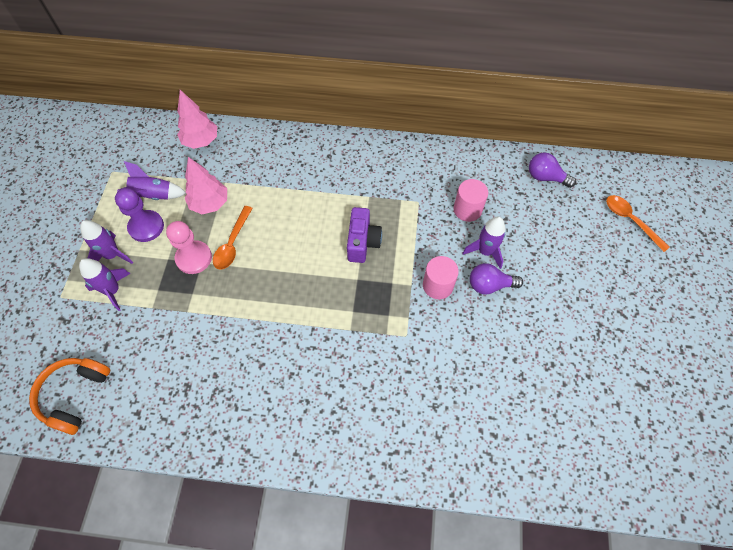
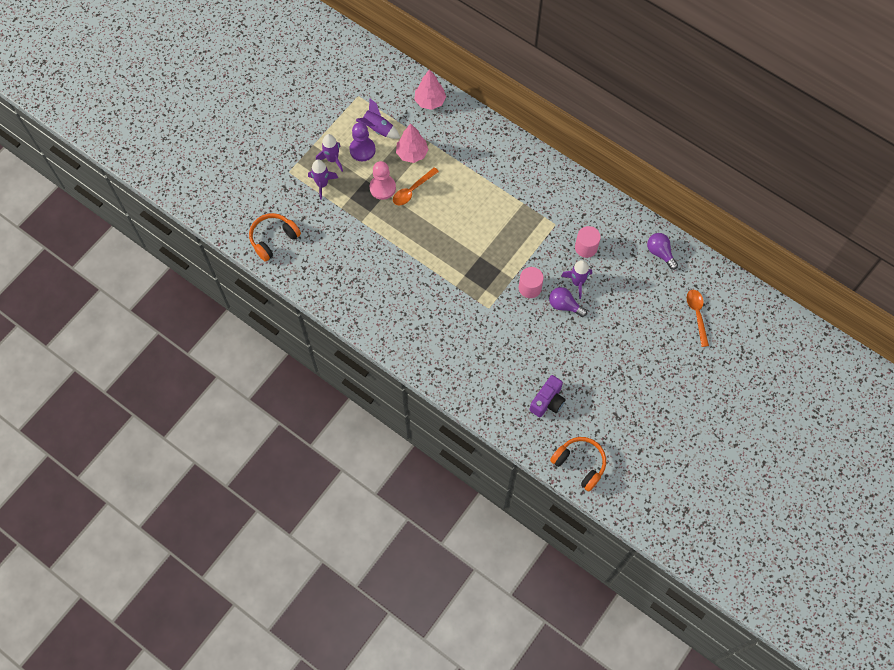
camera: 30 degrees right, 5 degrees up
purple camera [347,207,382,263] -> purple camera moved to [529,375,566,417]
none -> orange headphones [550,437,606,491]

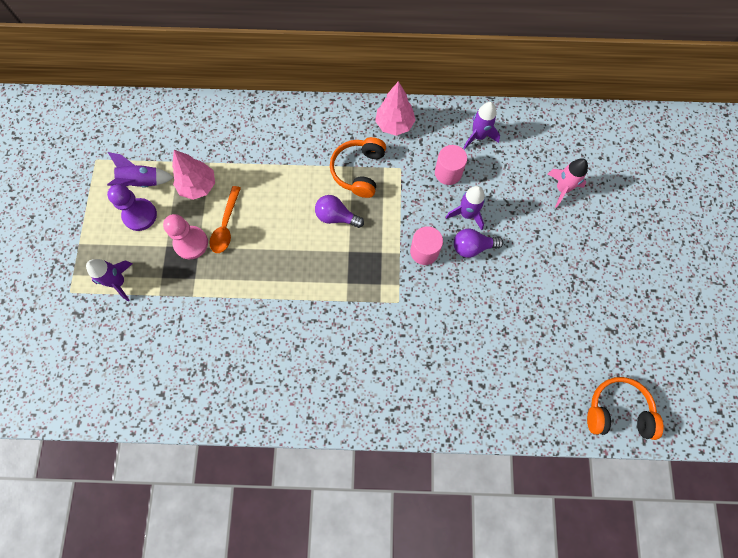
camera: 35 degrees left, 5 degrees up
orange headphones [249,213,301,262] -> orange headphones moved to [330,137,386,198]
purple rocket [316,134,343,172] -> purple rocket moved to [463,102,500,150]
pink tree [414,69,446,110] -> pink tree moved to [375,81,416,136]
purple camera [529,375,566,417] -> none
purple light bulb [647,233,678,270] -> purple light bulb moved to [315,195,364,228]
orange spoon [687,290,709,347] -> none
none -> pink rocket [548,158,588,208]

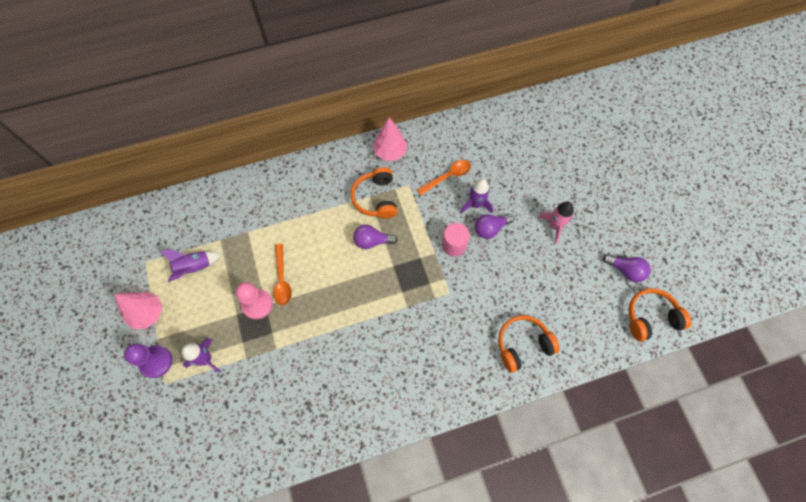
camera: 20 degrees left, 5 degrees down
purple pawn [107,184,157,231] -> purple pawn moved to [124,344,172,378]
pink tree [172,150,215,200] -> pink tree moved to [114,292,163,329]
pink cylinder [435,145,467,185] -> orange spoon [417,160,471,195]
purple rocket [463,102,500,150] -> none
pink rocket [548,158,588,208] -> pink rocket moved to [538,201,574,244]
none -> orange headphones [498,315,560,373]
none -> purple light bulb [603,254,651,282]

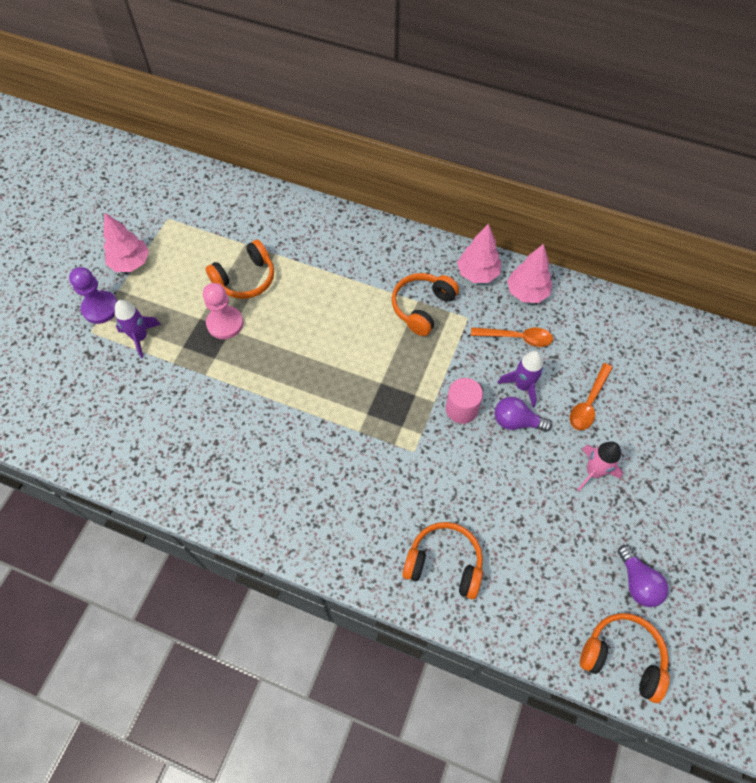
camera: 40 degrees right, 5 degrees down
purple rocket [160,250,221,282] -> none
orange spoon [273,244,292,305] -> orange spoon moved to [570,363,613,430]
purple light bulb [353,224,398,249] -> none
none -> orange headphones [205,239,274,299]
none -> pink tree [507,244,552,303]

